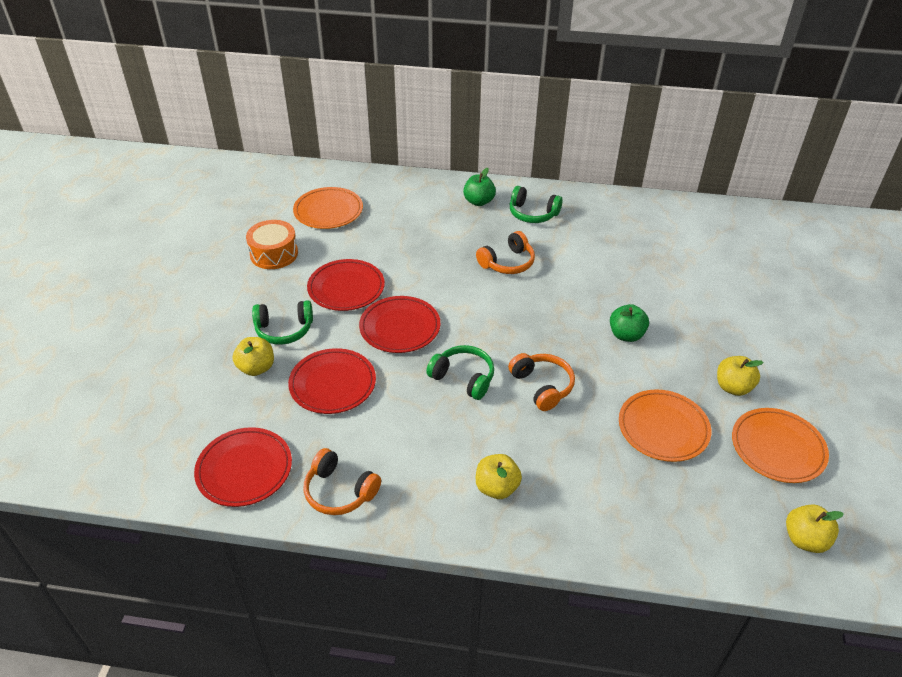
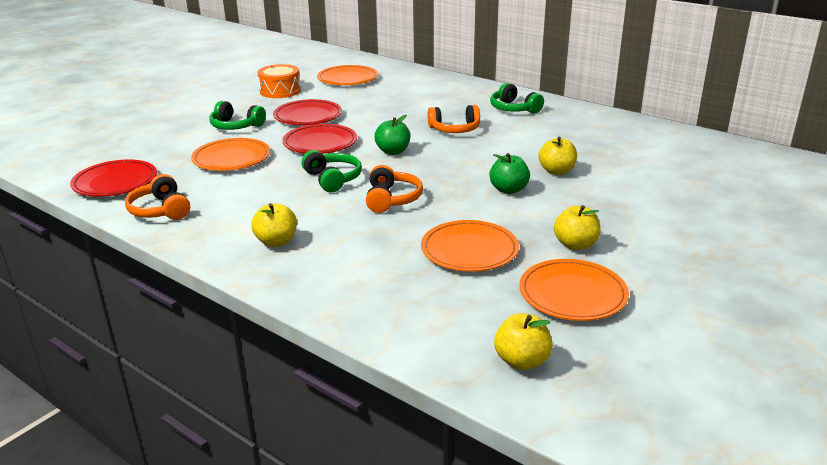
camera: 30 degrees right, 15 degrees down
yellow apple [232,337,274,376] -> yellow apple moved to [539,137,577,175]
red plate [288,348,376,414] -> orange plate [191,138,270,171]
green apple [463,168,496,206] -> green apple moved to [375,115,410,155]

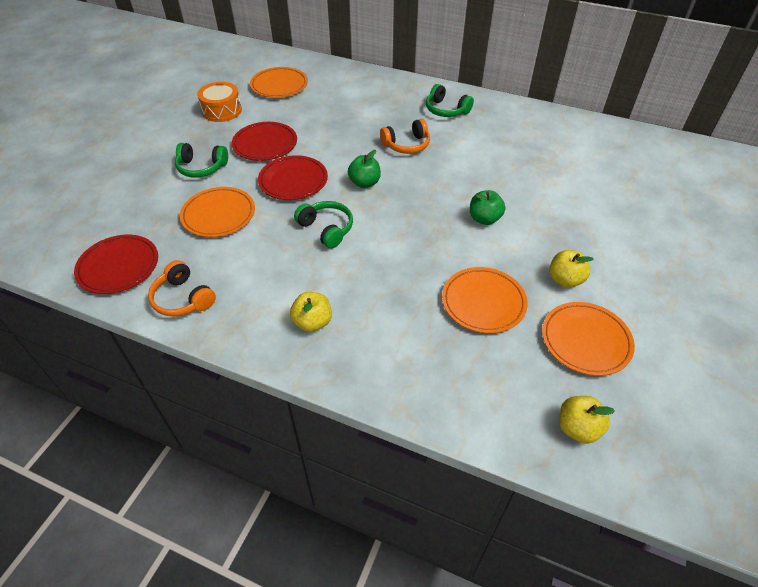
camera: 15 degrees left, 20 degrees up
orange headphones [366,165,423,213] -> none
yellow apple [539,137,577,175] -> none

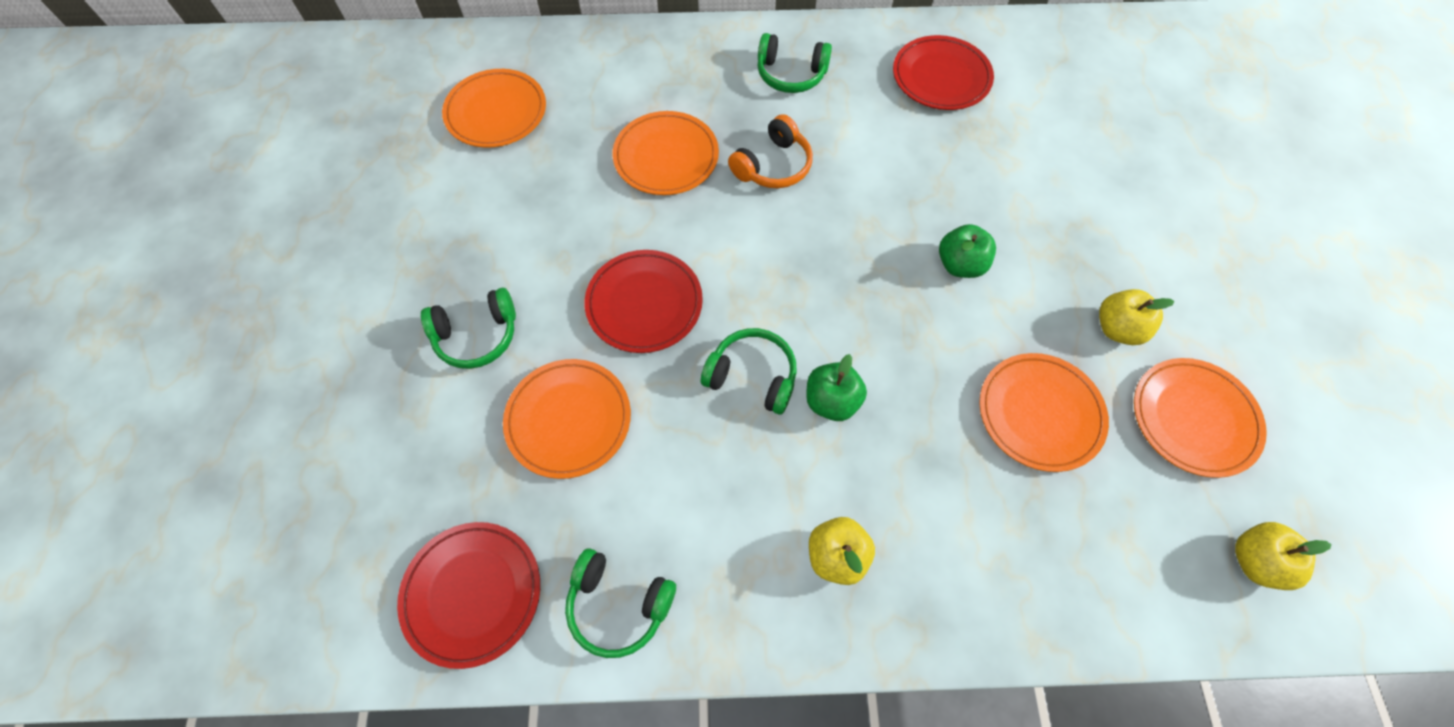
camera: 25 degrees left, 15 degrees up
orange headphones [148,260,216,317] -> green headphones [565,549,676,658]
orange drum [197,82,242,122] -> none
red plate [232,122,297,161] -> red plate moved to [893,35,994,110]
green apple [348,150,381,188] -> green apple moved to [806,354,867,421]
none -> orange plate [612,111,719,195]

